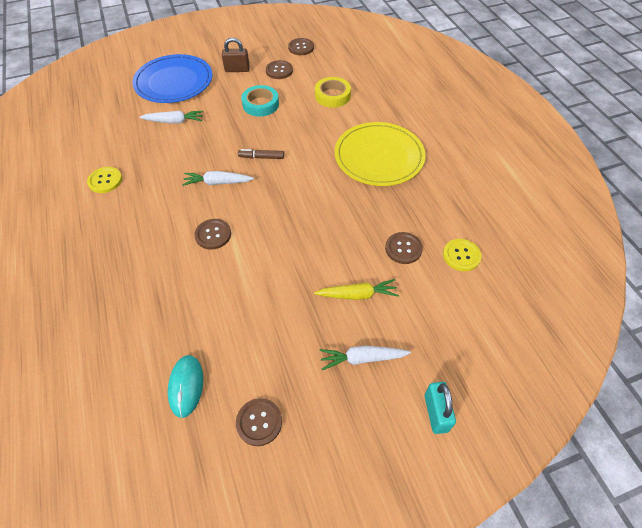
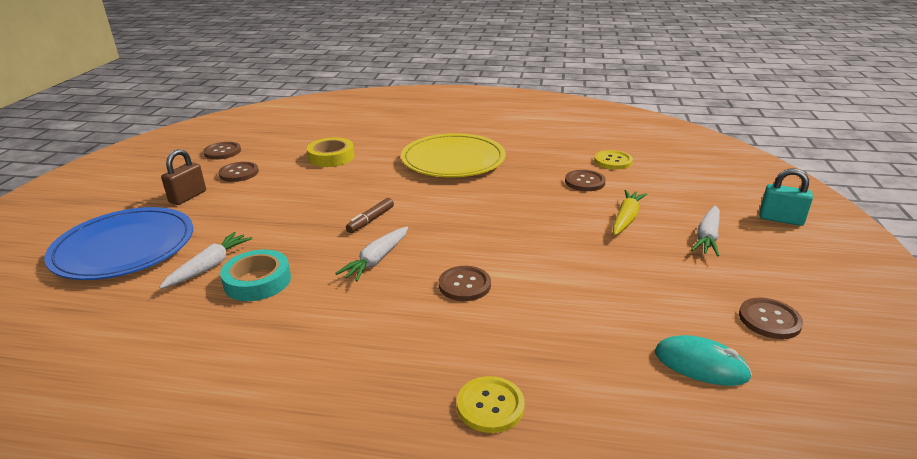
camera: 60 degrees left, 25 degrees down
yellow button [87,167,122,193] -> yellow button moved to [457,376,525,433]
turquoise tape [241,85,279,117] -> turquoise tape moved to [220,250,291,301]

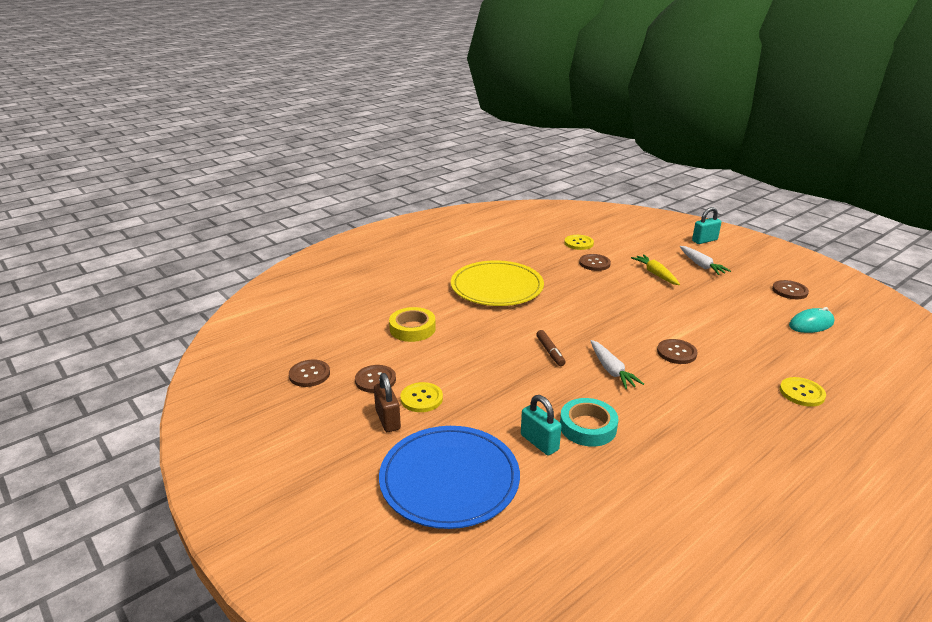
camera: 50 degrees left, 0 degrees up
white carrot [159,232,253,289] -> turquoise padlock [521,395,561,456]
none -> yellow button [400,382,443,412]

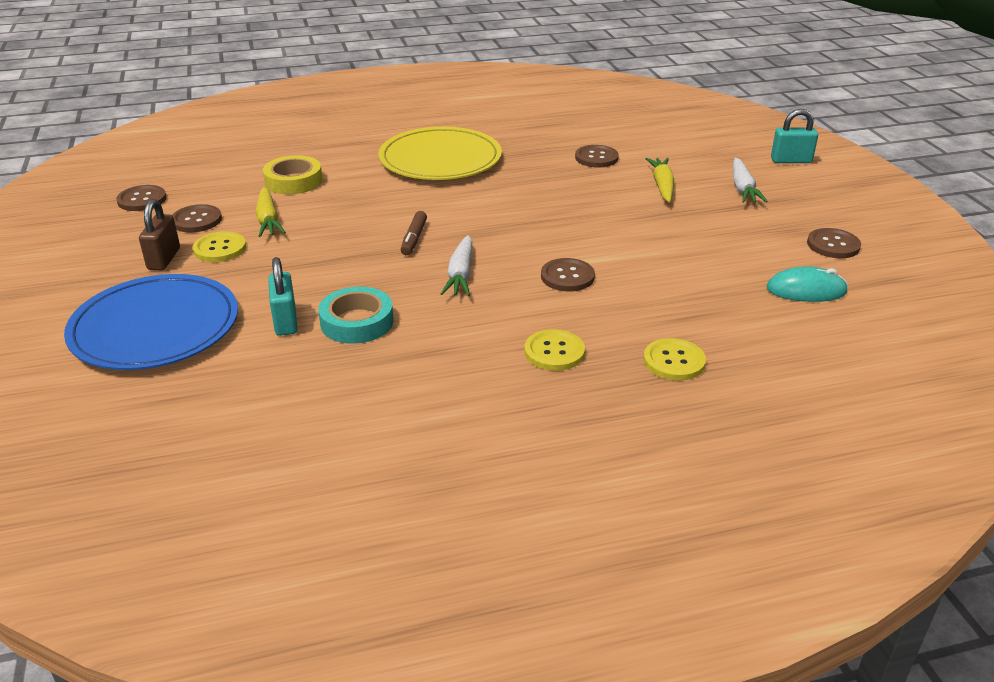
camera: 25 degrees right, 5 degrees up
yellow button [564,235,594,250] -> yellow button moved to [524,329,585,371]
none -> yellow carrot [256,187,286,237]

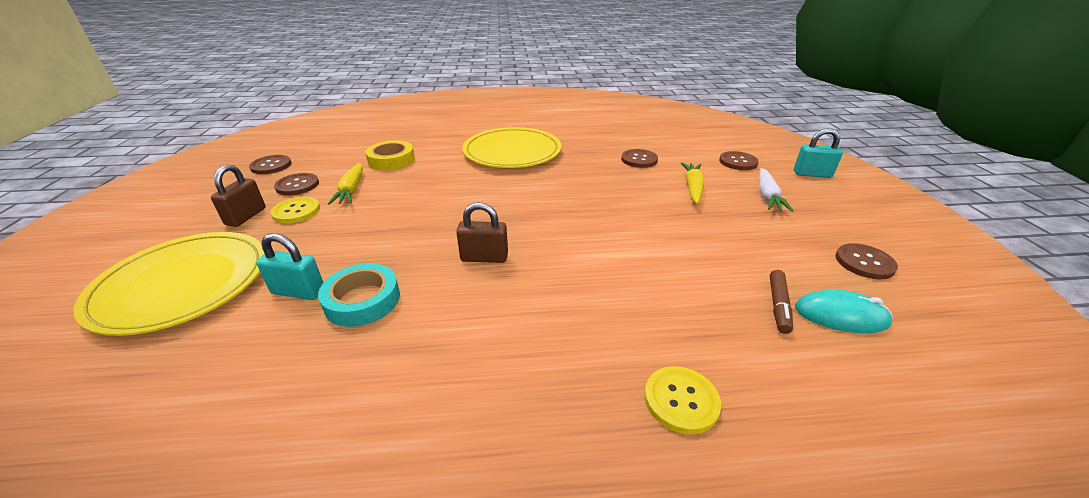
camera: 10 degrees right, 0 degrees up
blue plate [64,274,238,370] -> yellow plate [73,232,265,336]
turquoise padlock [268,257,298,336] -> turquoise padlock turned 75 degrees counterclockwise [256,233,324,300]
brown marker [401,211,427,255] -> brown marker moved to [770,270,793,334]
white carrot [441,235,472,296] -> brown padlock [456,202,508,263]
yellow button [524,329,585,371] -> none
brown button [541,258,595,291] -> brown button moved to [719,151,759,170]

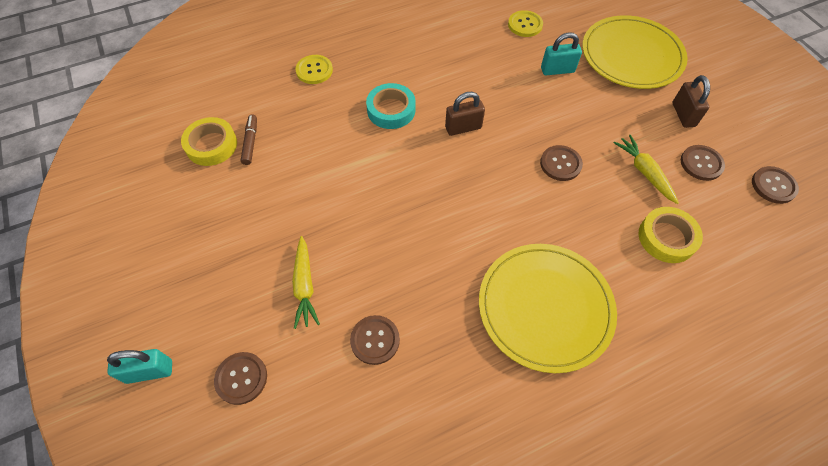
camera: 160 degrees right, 25 degrees up
yellow button [271,197,320,224] -> yellow button moved to [508,10,543,37]
turquoise tape [318,263,400,327] -> turquoise tape moved to [366,83,416,129]
white carrot [759,168,793,212] -> none
turquoise mouse [795,290,893,333] -> yellow tape [181,117,237,166]
brown button [835,243,898,280] -> brown button moved to [540,145,583,181]

